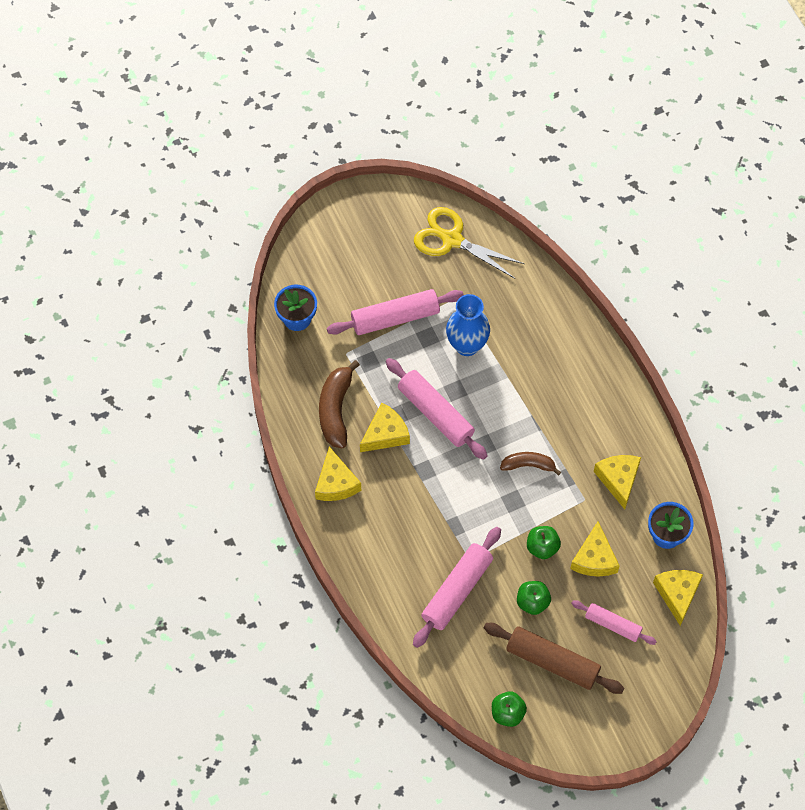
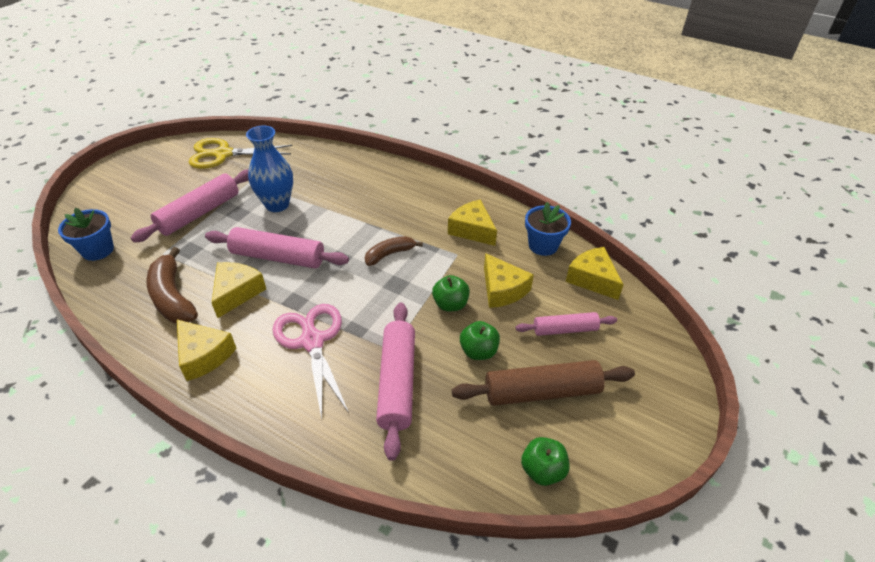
camera: 35 degrees left, 20 degrees down
none -> pink scissors [272,304,349,419]

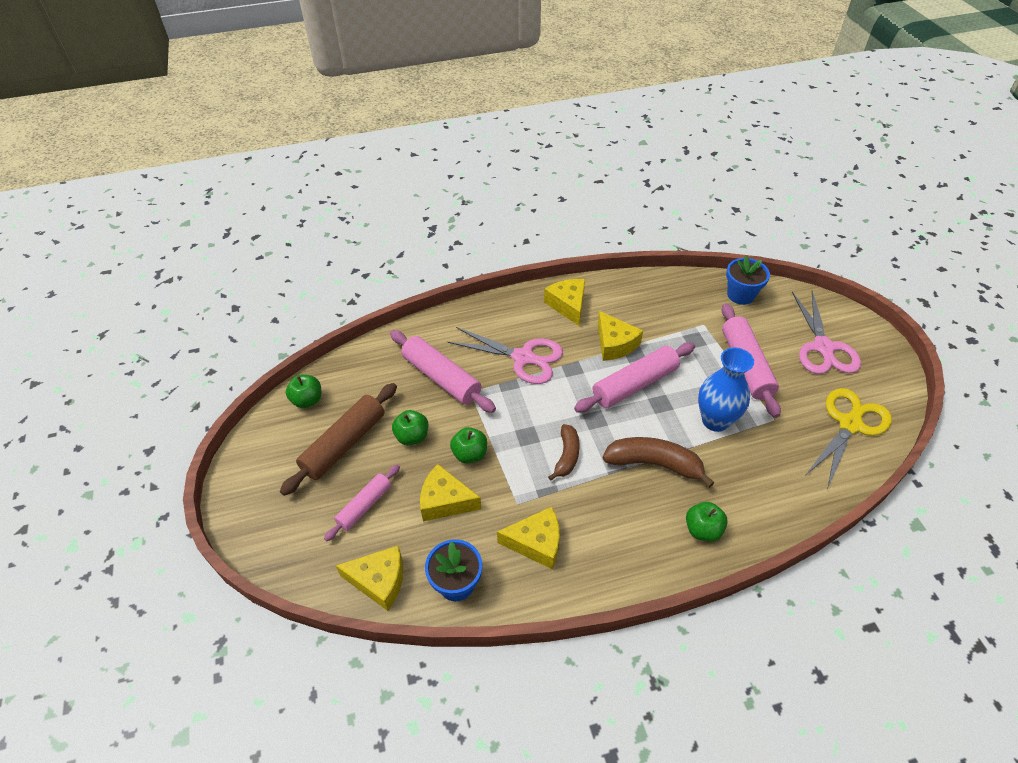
camera: 135 degrees right, 5 degrees up
brown banana [146,247,198,323] -> brown banana moved to [603,437,715,488]
yellow cheese [177,320,236,381] -> yellow cheese turned 75 degrees clockwise [544,279,585,326]
none -> green apple [686,502,728,542]
none -> pink scissors [792,291,861,374]

